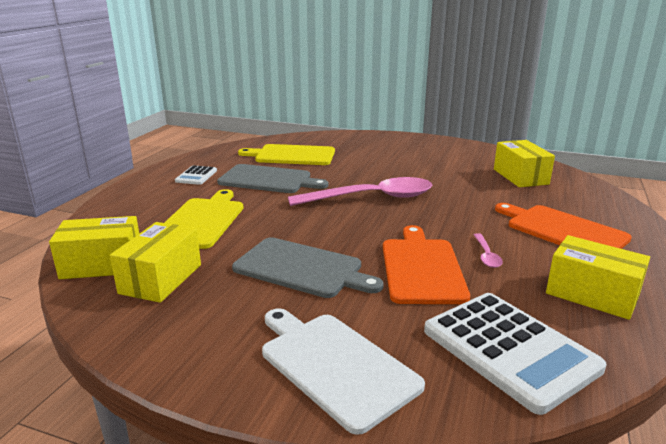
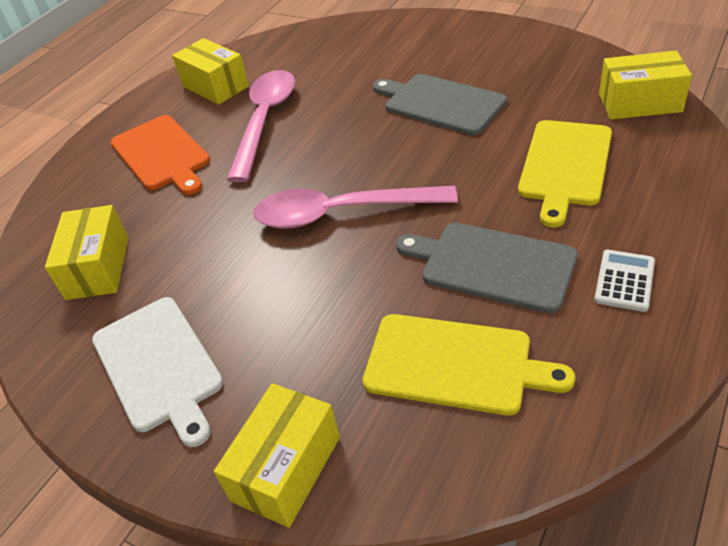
camera: 165 degrees left, 20 degrees up
yellow box [110,222,201,303] -> yellow box moved to [214,383,340,528]
white cutting board [262,308,425,435] -> white cutting board moved to [92,297,223,447]
orange cutting board [383,225,470,304] -> none
white calculator [424,293,606,415] -> none
pink spoon [474,233,503,268] -> pink spoon [226,70,295,182], size x2.43

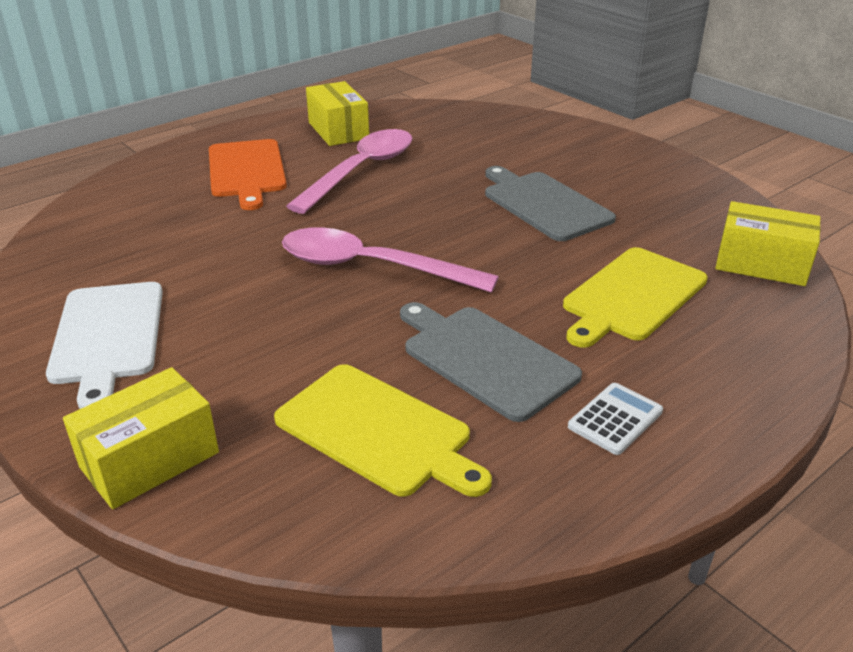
camera: 15 degrees right, 10 degrees down
yellow box [45,205,128,300] -> none

